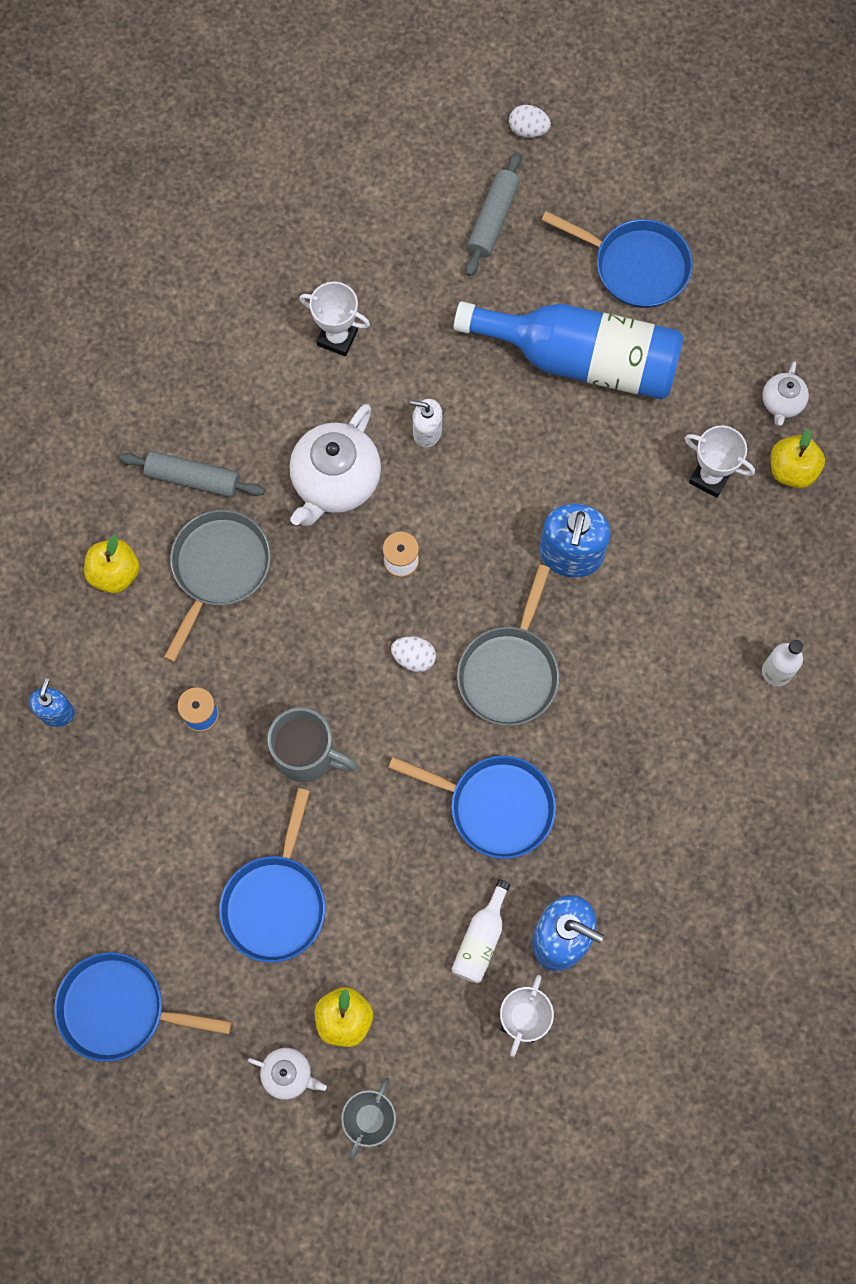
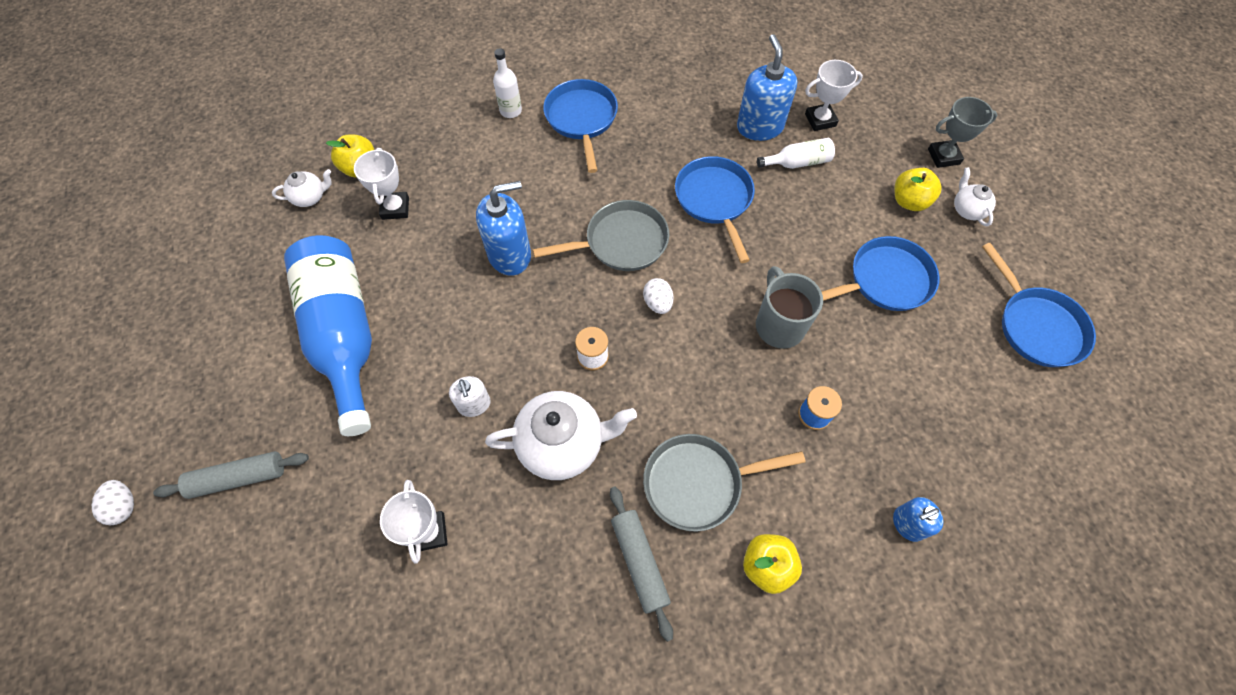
camera: 125 degrees left, 10 degrees down
blue pan [542,211,693,308] -> blue pan moved to [543,79,618,173]

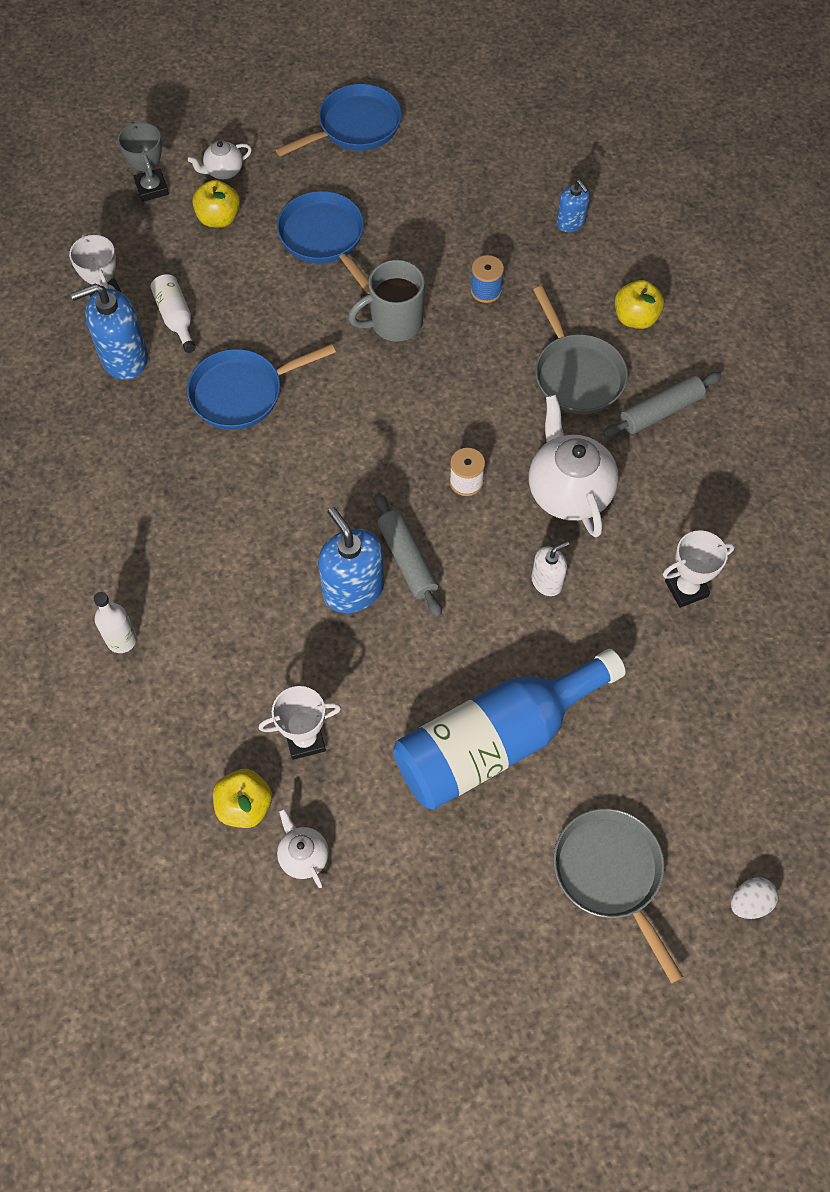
camera: 100 degrees left, 0 degrees up
grey rolling pin [153,451,309,499] -> grey rolling pin moved to [375,493,442,618]
grey pan [533,200,669,271] -> grey pan moved to [553,808,683,983]
blue pan [543,79,618,173] -> none
white egg [643,278,673,314] -> none

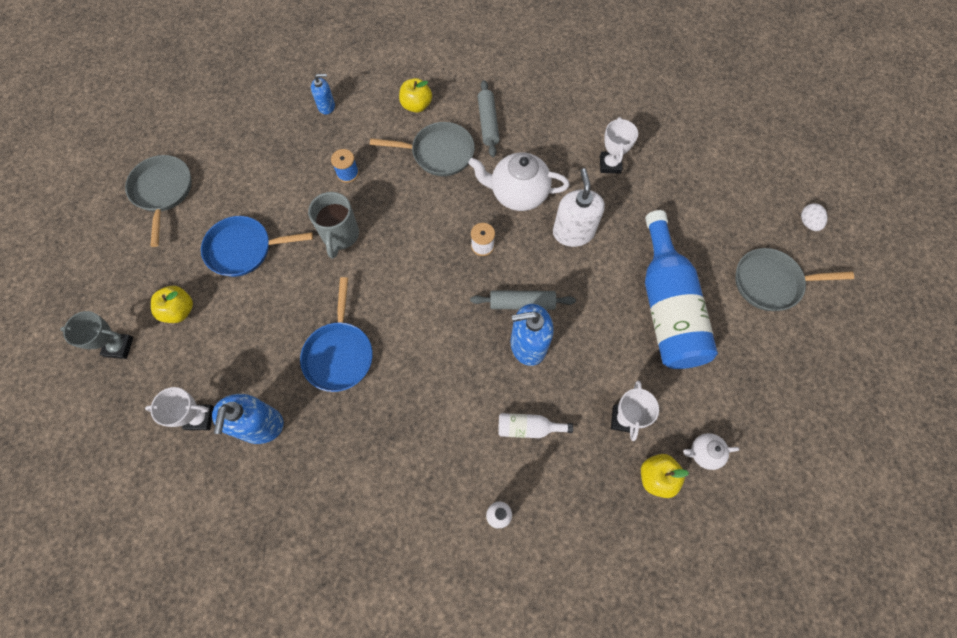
camera: 65 degrees left, 5 degrees up
white bottle [151,274,196,353] -> white bottle moved to [498,413,573,438]
white teapot [188,140,252,179] -> none
blue pan [276,84,402,157] -> grey pan [125,155,192,247]
white soap dispenser [531,541,570,596] -> white soap dispenser [553,168,605,247], size x1.77

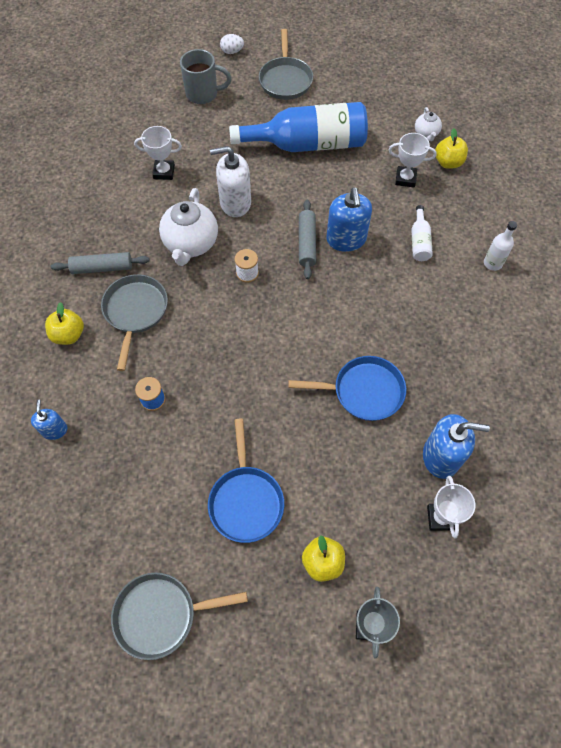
camera: 90 degrees left, 5 degrees down
grey mug [308,192,359,259] -> grey mug moved to [180,49,232,104]

